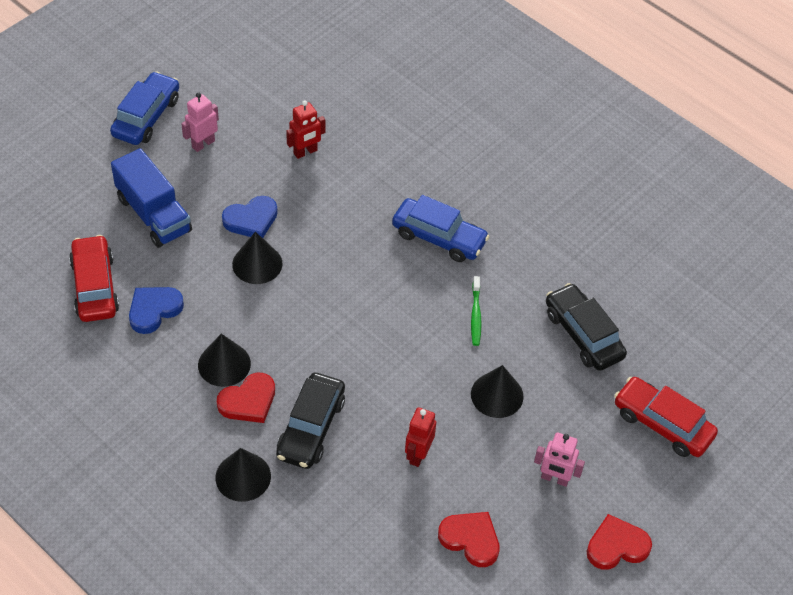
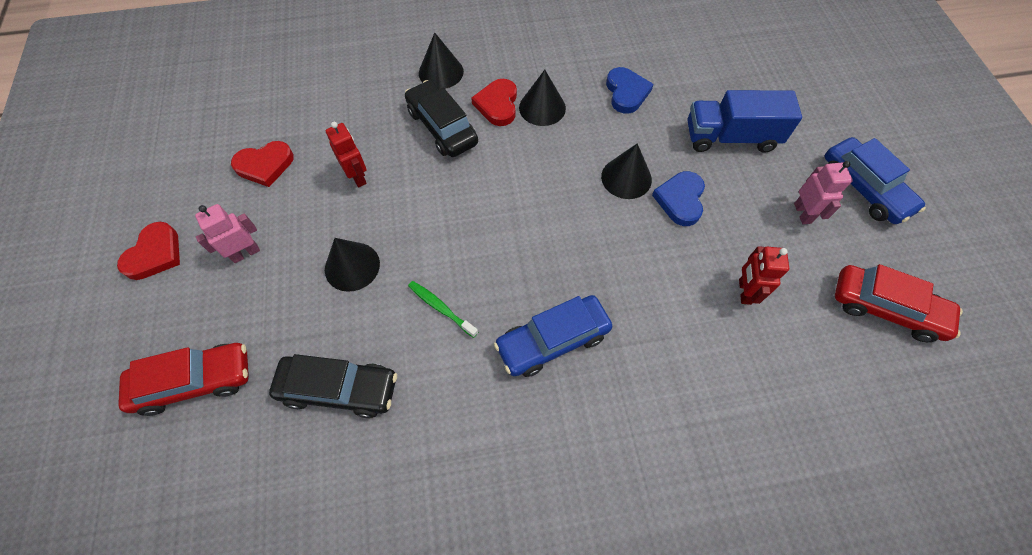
camera: 130 degrees right, 10 degrees up
red car [69,235,119,322] -> red car moved to [835,264,963,342]

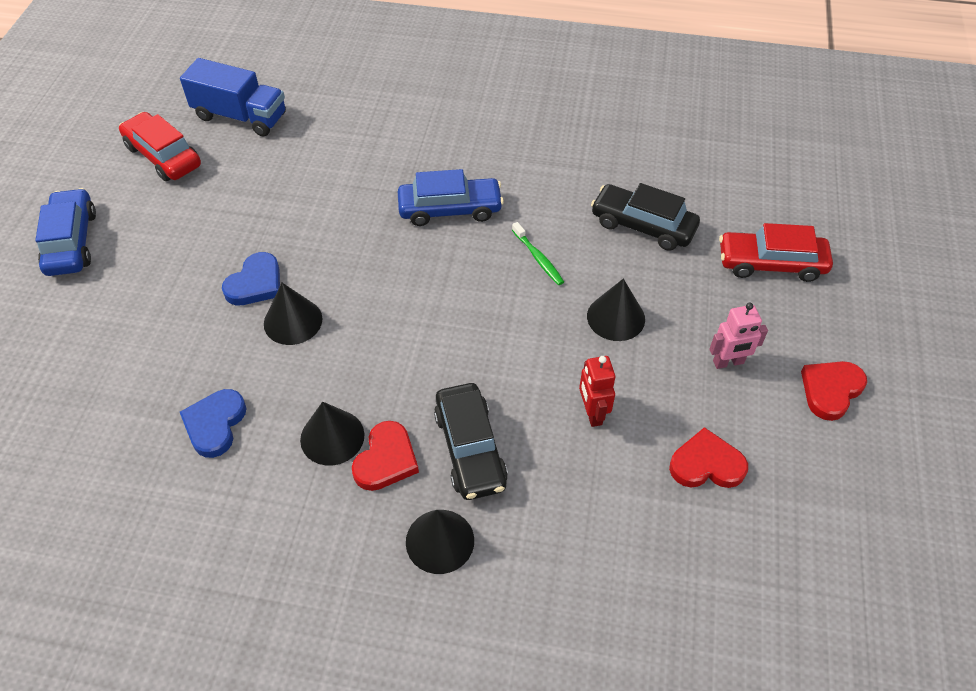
camera: 160 degrees left, 10 degrees down
blue truck [687,90,802,153] -> blue truck moved to [180,58,286,137]
red robot [739,246,789,305] -> none
pink robot [794,161,853,224] -> none

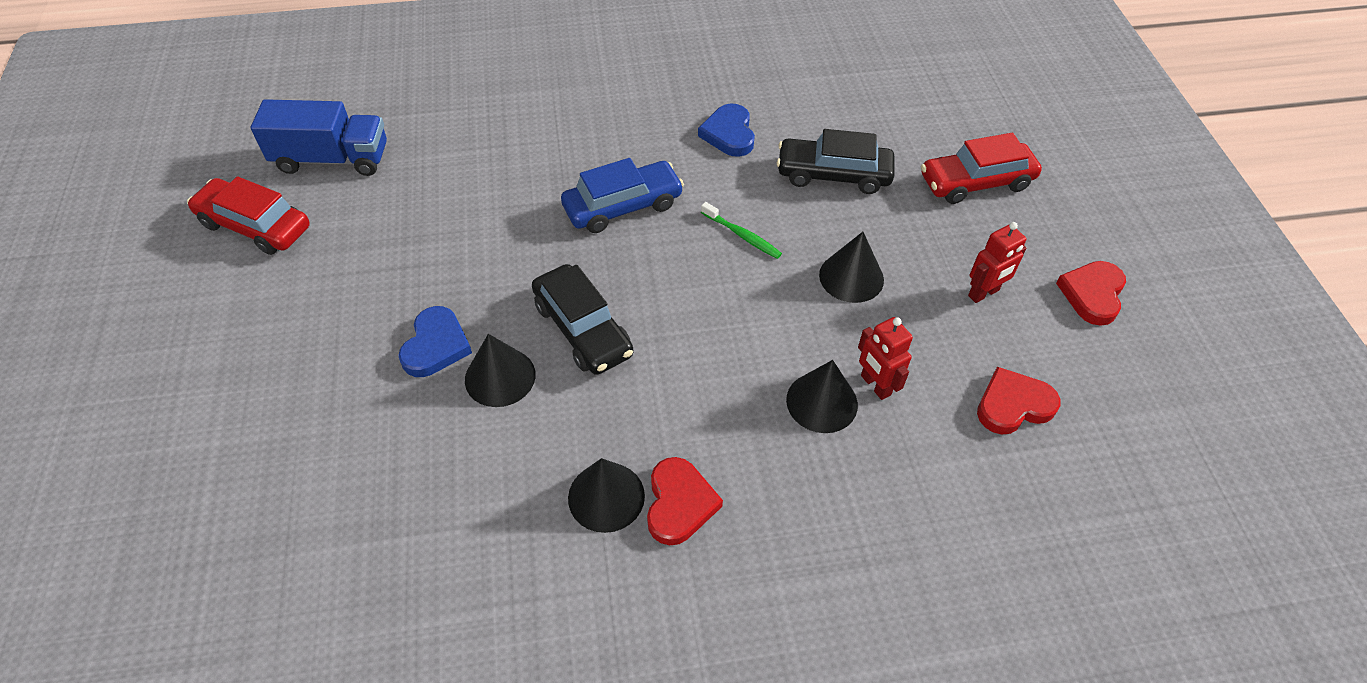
camera: 20 degrees left, 0 degrees up
blue car [35,188,96,276] -> none
blue heart [180,389,247,458] -> blue heart moved to [698,103,755,157]
black cone [406,510,474,574] -> black cone moved to [786,360,858,433]
black car [434,383,508,500] -> black car moved to [532,264,633,375]
pink robot [709,303,768,369] -> red robot [968,222,1027,303]

